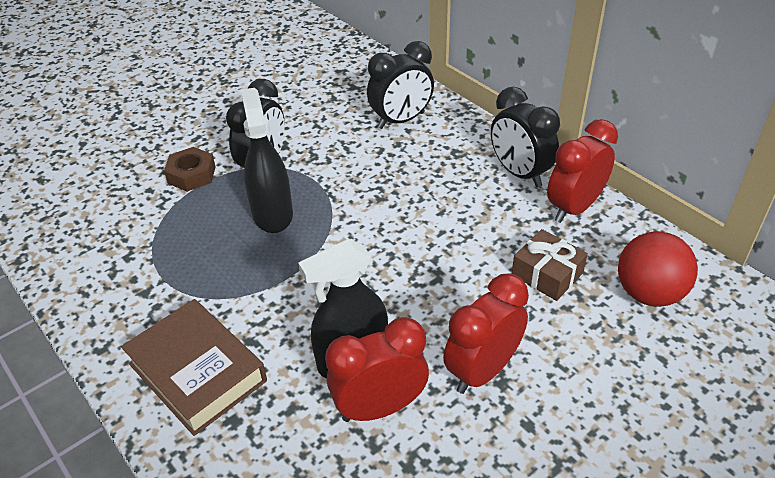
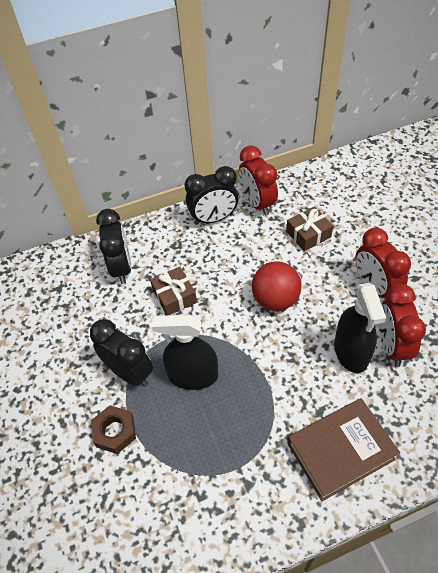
camera: 70 degrees left, 10 degrees up
red ball [618,231,698,307] -> red ball moved to [252,261,302,311]
none -> brown gift [150,267,197,315]

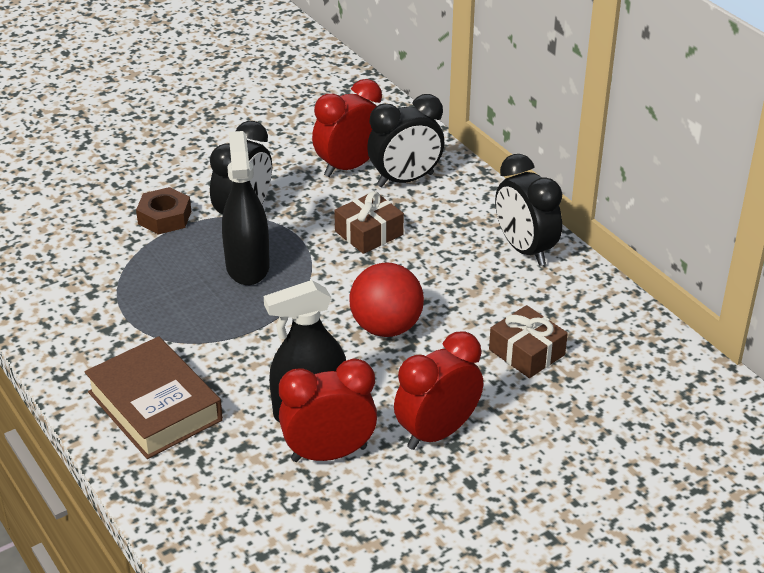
camera: 75 degrees right, 15 degrees down
red clock [239,145,278,216] -> red clock moved to [312,79,382,177]

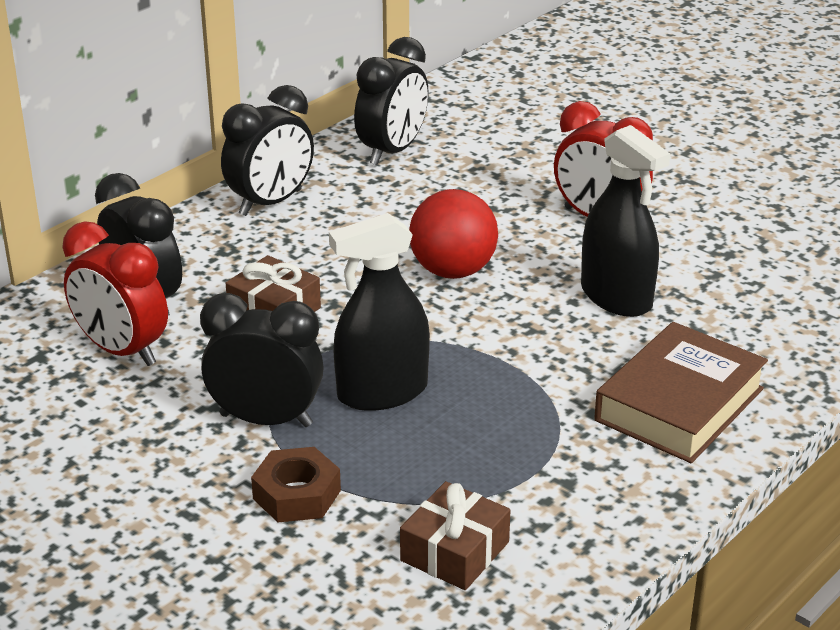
camera: 105 degrees left, 5 degrees down
red clock [279,358,377,462] -> none
brown gift [489,305,568,378] -> brown gift moved to [400,481,511,590]
none -> black clock [354,37,429,165]

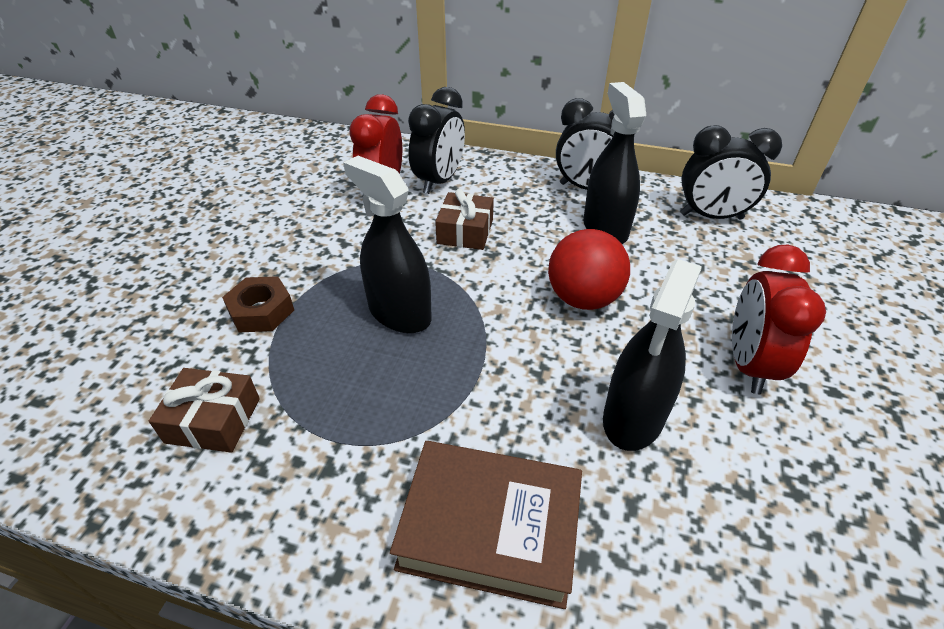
camera: 65 degrees right, 10 degrees up
black clock [200,293,324,427] -> none
none -> black spray bottle [583,82,646,244]

